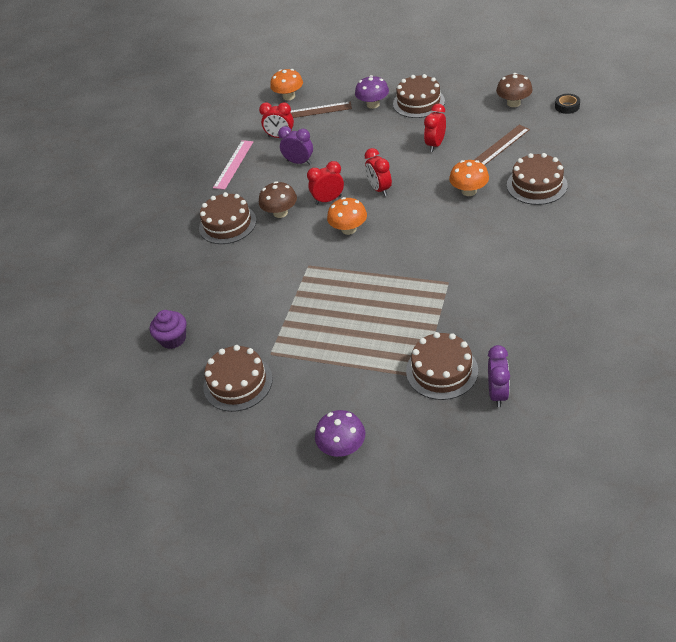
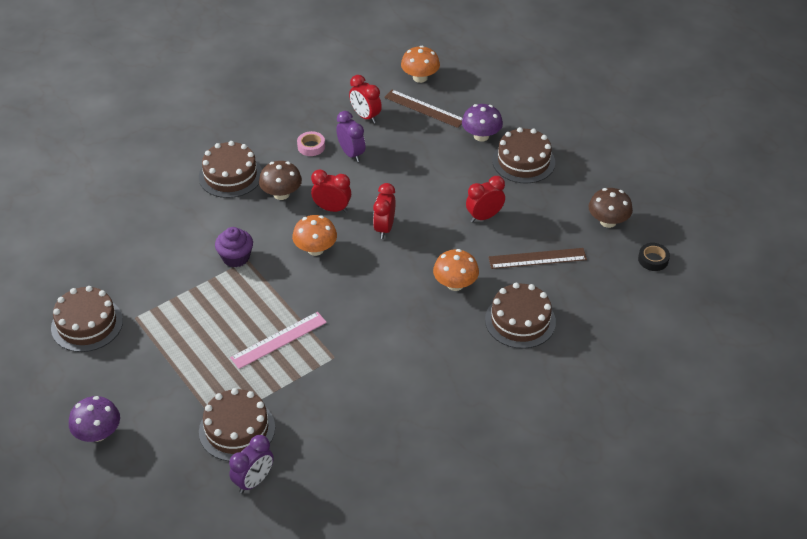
camera: 30 degrees right, 0 degrees up
purple cupcake [150,310,186,349] -> purple cupcake moved to [215,227,253,267]
pink ruler [213,140,253,190] -> pink ruler moved to [230,312,327,369]
none -> pink tape [297,131,325,156]

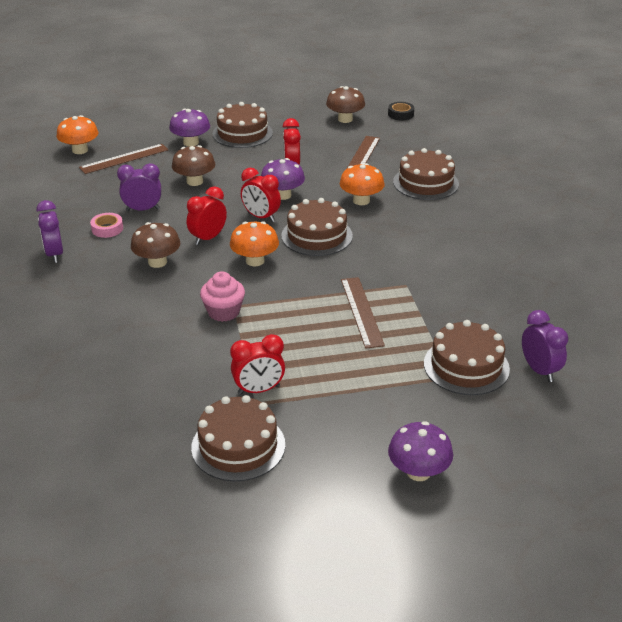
camera: 65 degrees left, 10 degrees down
brown cake [199,141,262,198] -> brown cake moved to [281,198,353,256]
purple cupcake [215,227,253,267] -> pink cupcake [200,271,245,322]
pink ruler [230,312,327,369] -> brown ruler [341,277,385,349]
red clock [349,75,382,123] -> red clock moved to [230,334,285,395]
none -> purple clock [37,200,63,263]
none -> brown mushroom [172,145,215,186]
none -> purple mushroom [261,158,305,200]

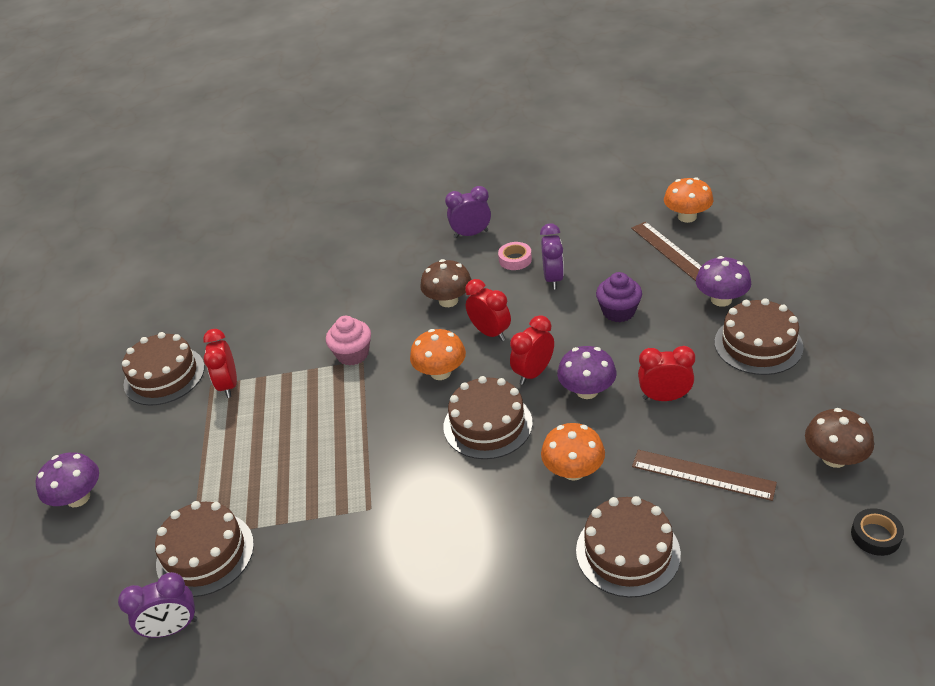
camera: 100 degrees right, 5 degrees up
brown mushroom [172,145,215,186] -> purple cupcake [596,272,642,322]
brown ruler [341,277,385,349] -> none

